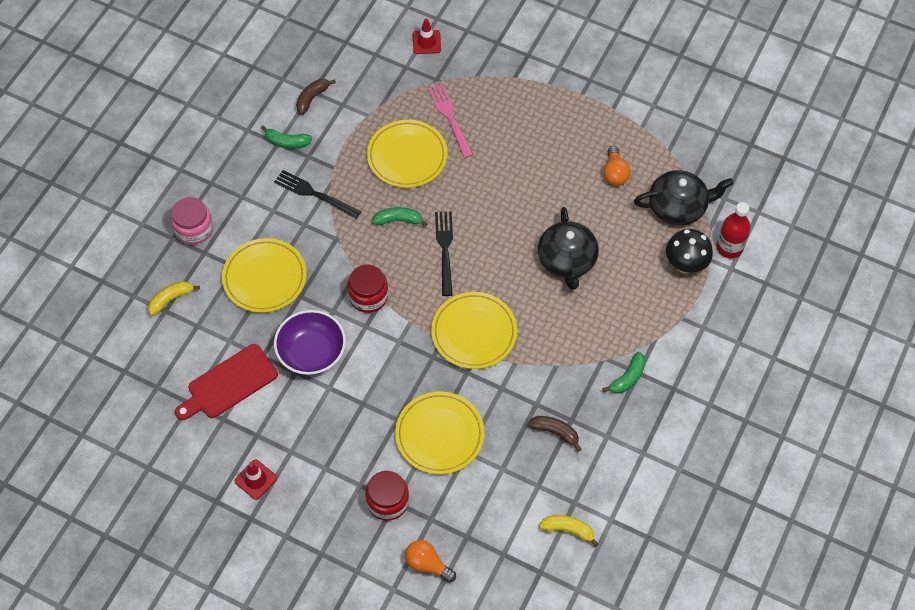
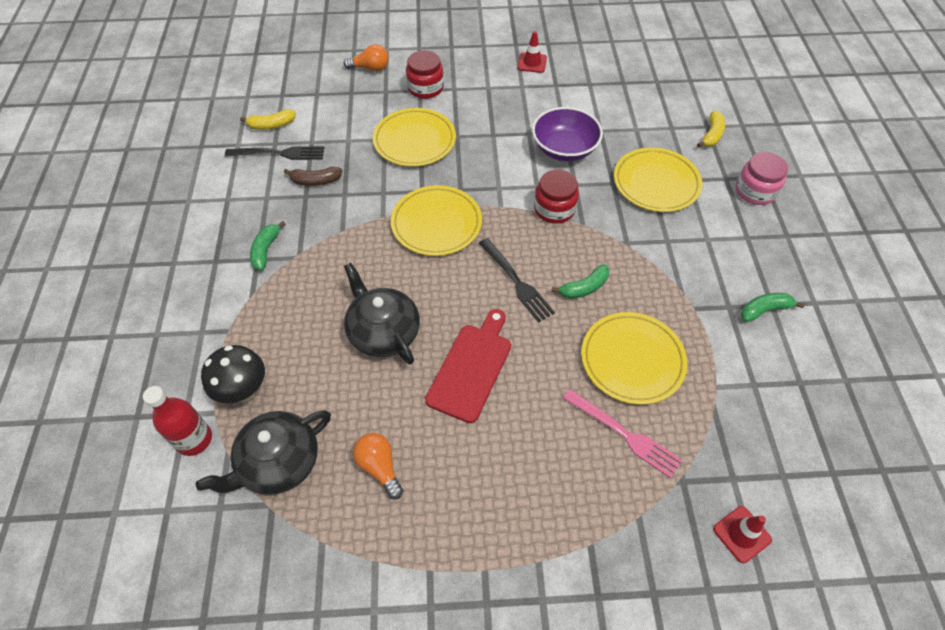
camera: 150 degrees right, 5 degrees down
red cutting board [175,344,278,420] -> red cutting board moved to [425,309,511,423]
black fork [274,170,361,219] -> black fork moved to [225,146,325,160]
brown banana [296,79,336,115] -> none

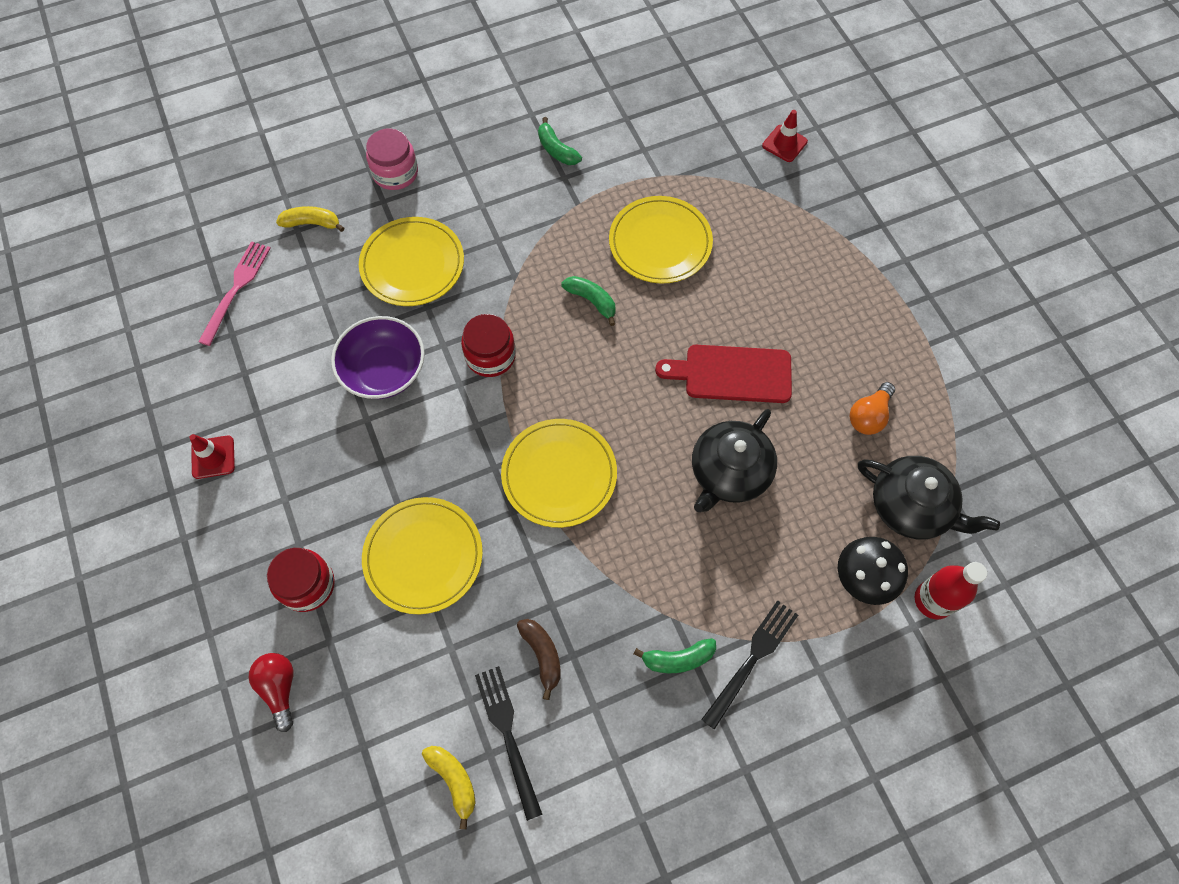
camera: 110 degrees left, 10 degrees up
orange light bulb [344,44,389,72] -> red light bulb [248,653,294,732]
black fork [479,238,555,323] -> black fork moved to [701,600,798,730]
pink fork [563,389,682,479] -> pink fork moved to [198,241,271,346]

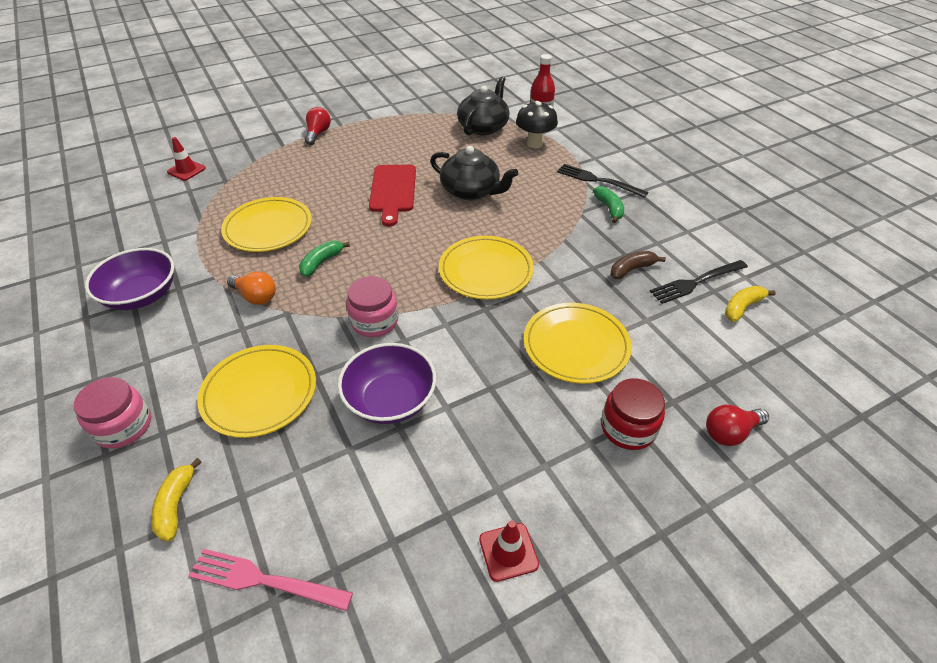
camera: 95 degrees left, 20 degrees down
red jar [461,314,516,377] -> pink jar [346,276,398,337]
green banana [538,117,582,165] -> purple bowl [85,248,175,310]
orange light bulb [850,382,895,435] -> orange light bulb moved to [227,271,276,305]
none -> red light bulb [305,107,331,145]

